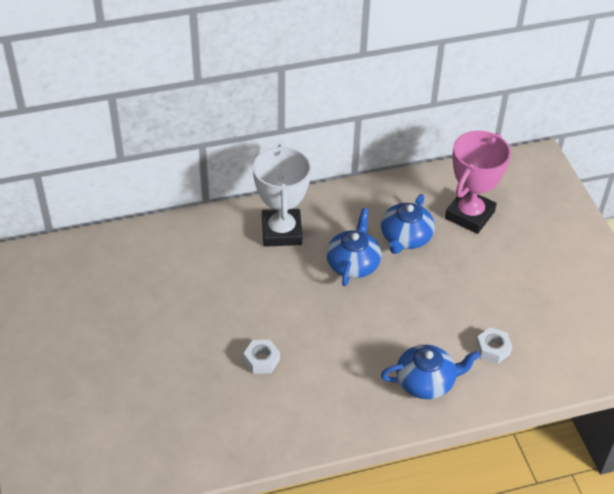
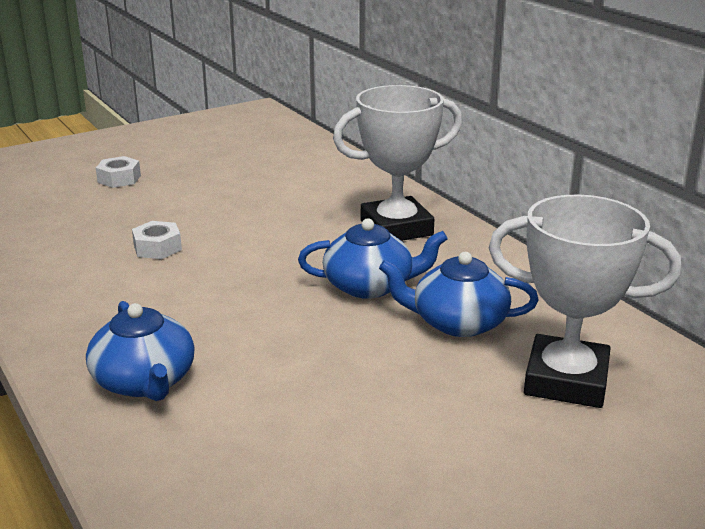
camera: 75 degrees right, 20 degrees down
pink trophy [445,131,511,234] -> white trophy [489,195,681,408]
white nut [476,327,512,364] -> white nut moved to [96,156,141,188]

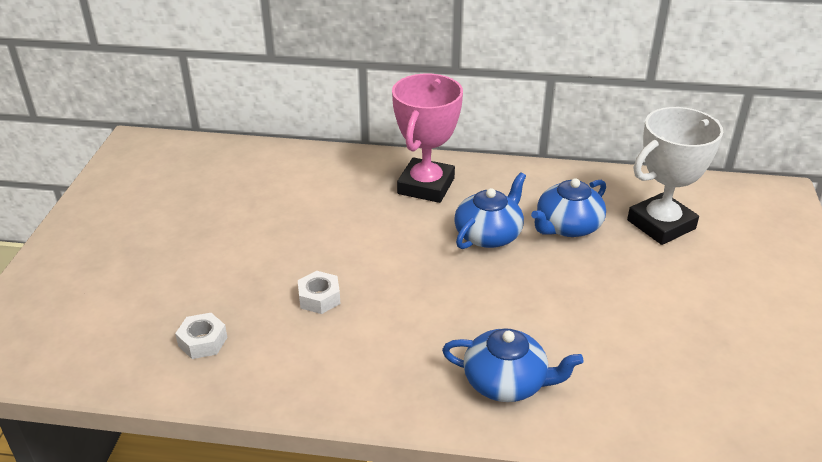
camera: 50 degrees left, 10 degrees up
white nut [96,156,141,188] -> white nut moved to [175,313,227,359]
white trophy [333,85,462,241] -> pink trophy [392,74,463,203]

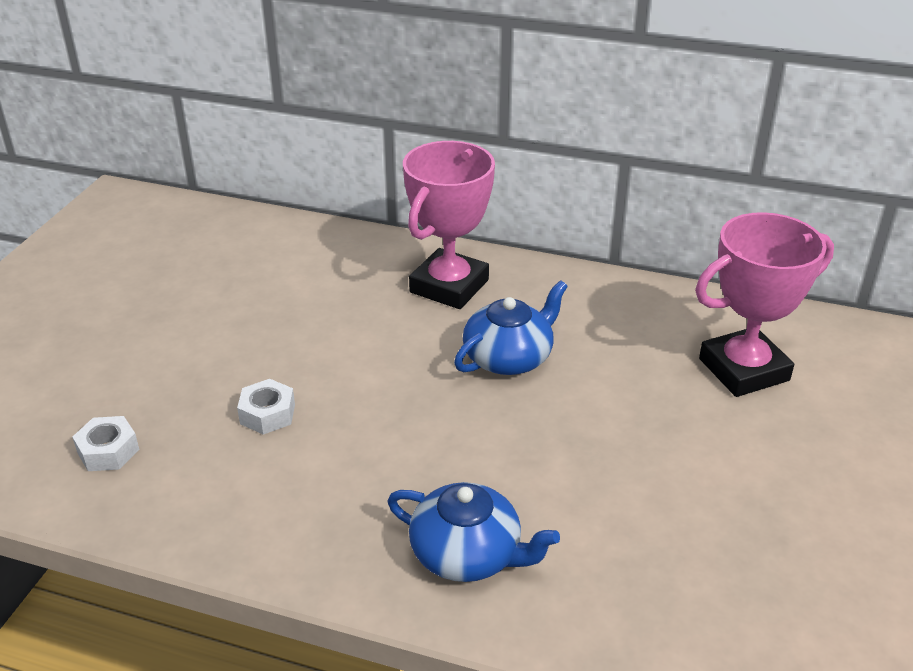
camera: 10 degrees right, 0 degrees up
blue teapot [531,178,606,237] -> none
white trophy [627,107,723,245] -> pink trophy [695,212,834,397]

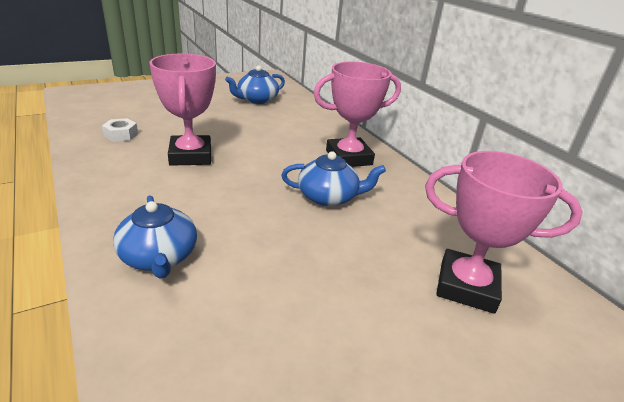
camera: 40 degrees right, 5 degrees down
white nut [237,379,295,435] -> pink trophy [149,54,216,166]
none -> blue teapot [225,65,285,104]

